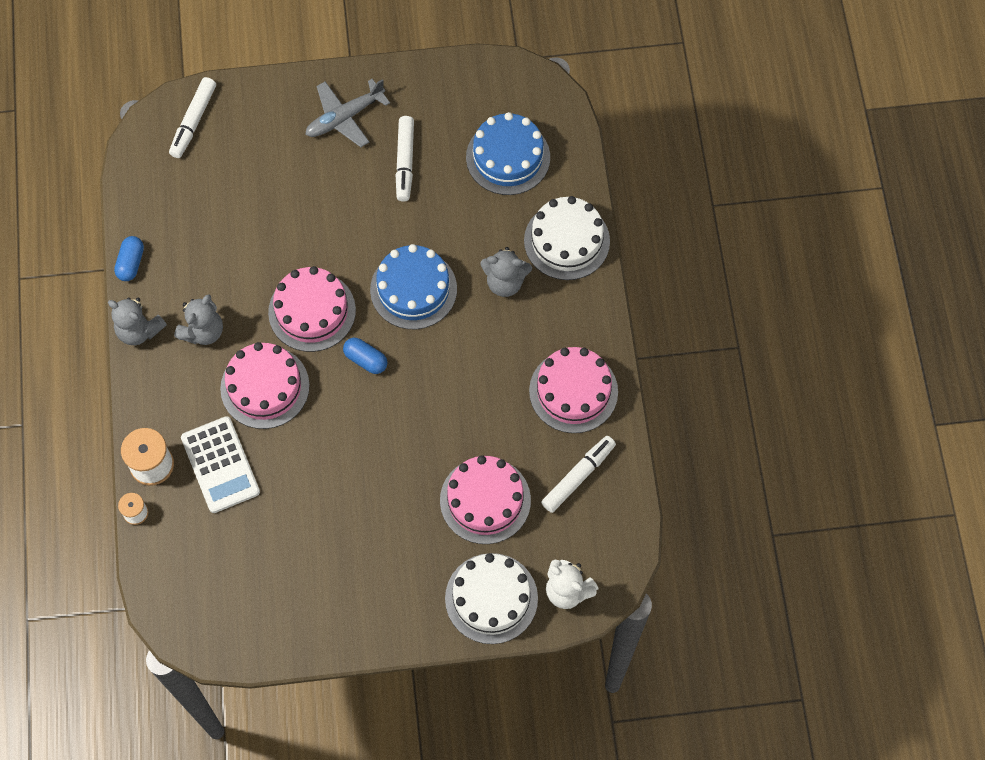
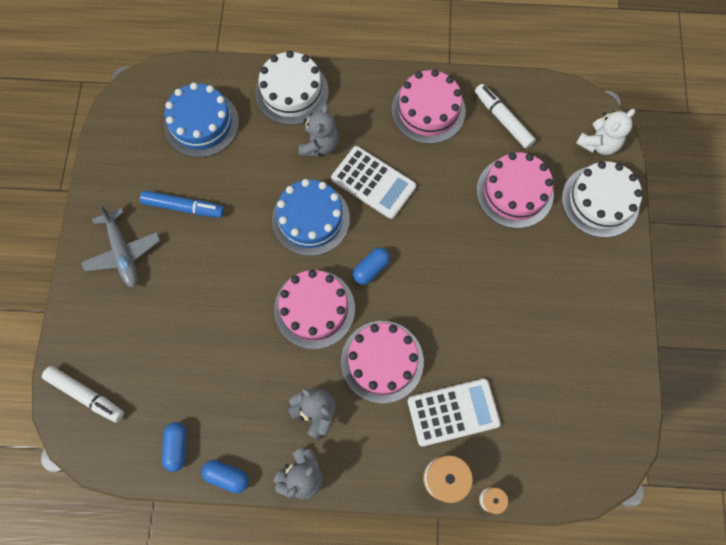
camera: 80 degrees left, 5 degrees up
white marker [396,116,414,202] -> blue marker [140,190,224,218]
none -> blue capsule [162,422,187,472]
none -> white calculator [331,146,416,219]

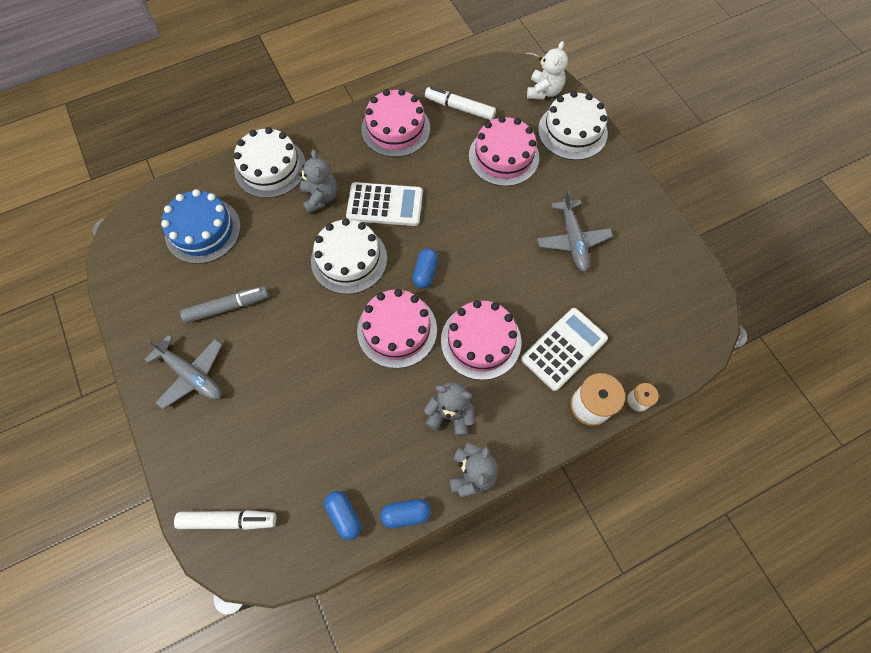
camera: 30 degrees left, 5 degrees down
blue marker [140,190,224,218] -> grey marker [180,286,269,323]
blue cake [272,179,350,256] -> white cake [311,218,387,294]
none -> grey plane [537,190,613,272]

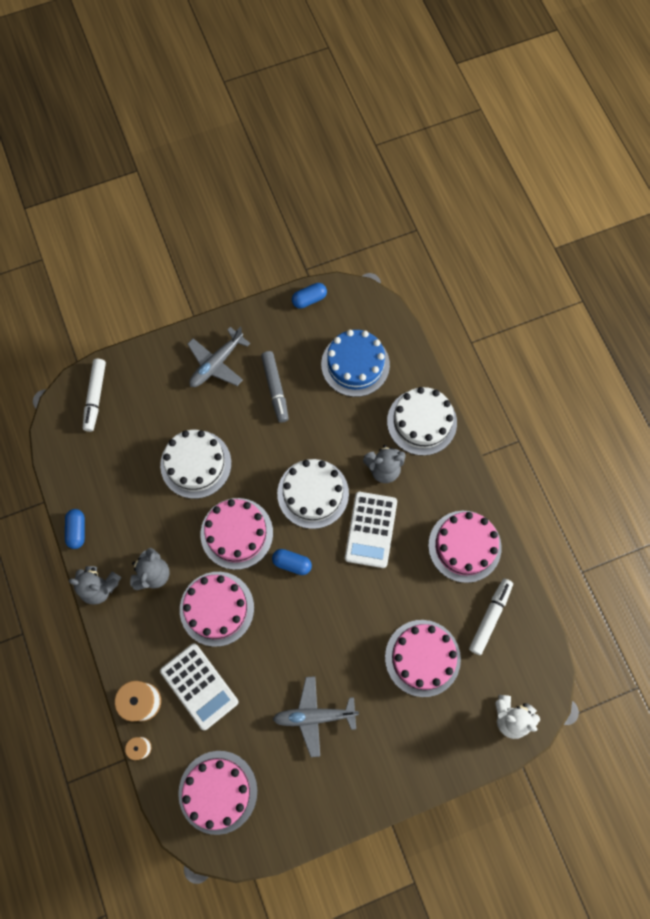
camera: 95 degrees right, 5 degrees up
blue capsule [325,491,361,540] -> blue capsule moved to [292,283,327,308]
white cake [538,91,608,160] -> white cake moved to [160,430,232,499]
none -> pink cake [178,751,257,835]

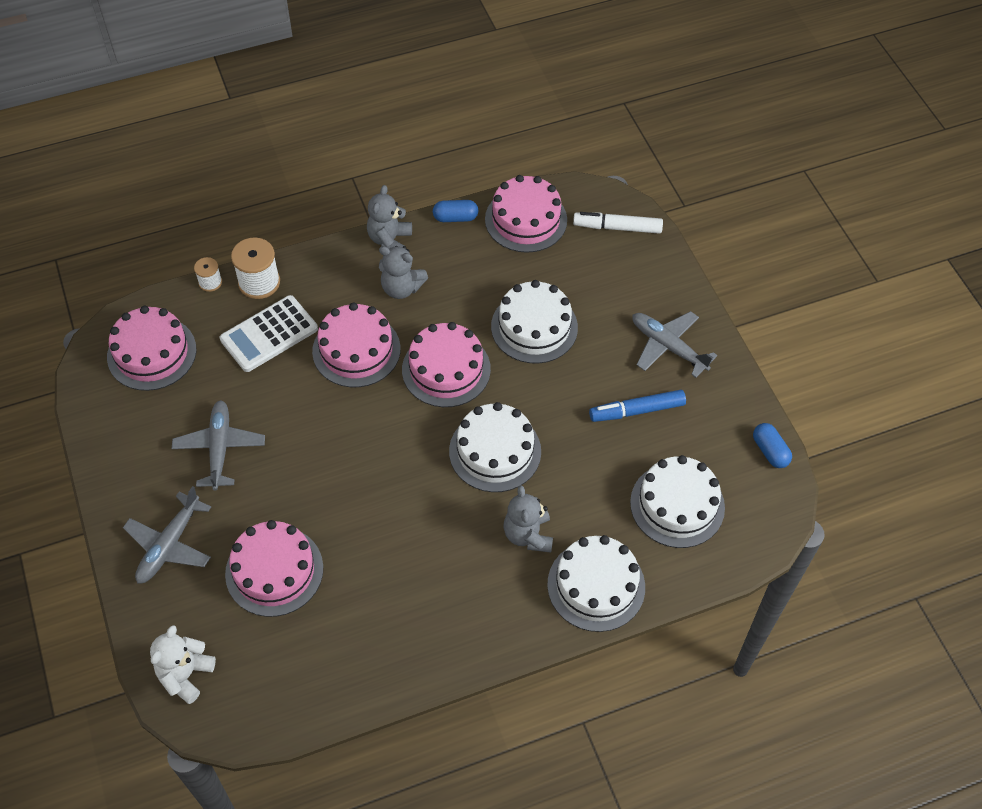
camera: 90 degrees right, 15 degrees down
grey marker [261,351,289,423] -> blue marker [589,390,686,422]
blue capsule [272,549,312,575] -> none
blue cake [321,330,390,397] -> white cake [630,455,725,548]
white calculator [345,492,397,568] -> none
pink cake [428,511,502,583] -> pink cake moved to [485,175,567,253]
white marker [469,579,513,655] -> none
none -> grey plane [123,486,211,584]

